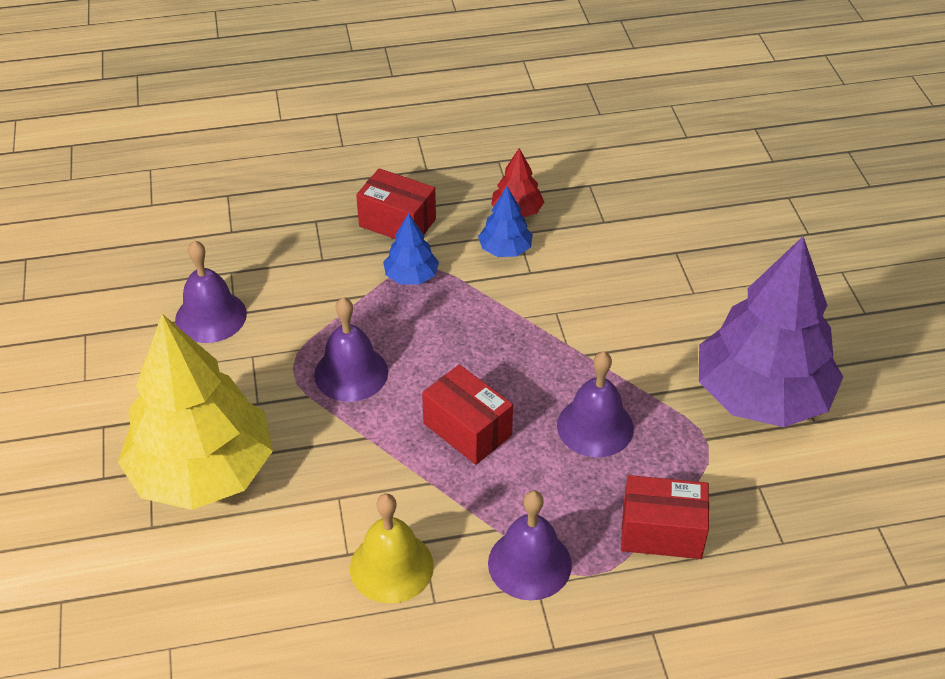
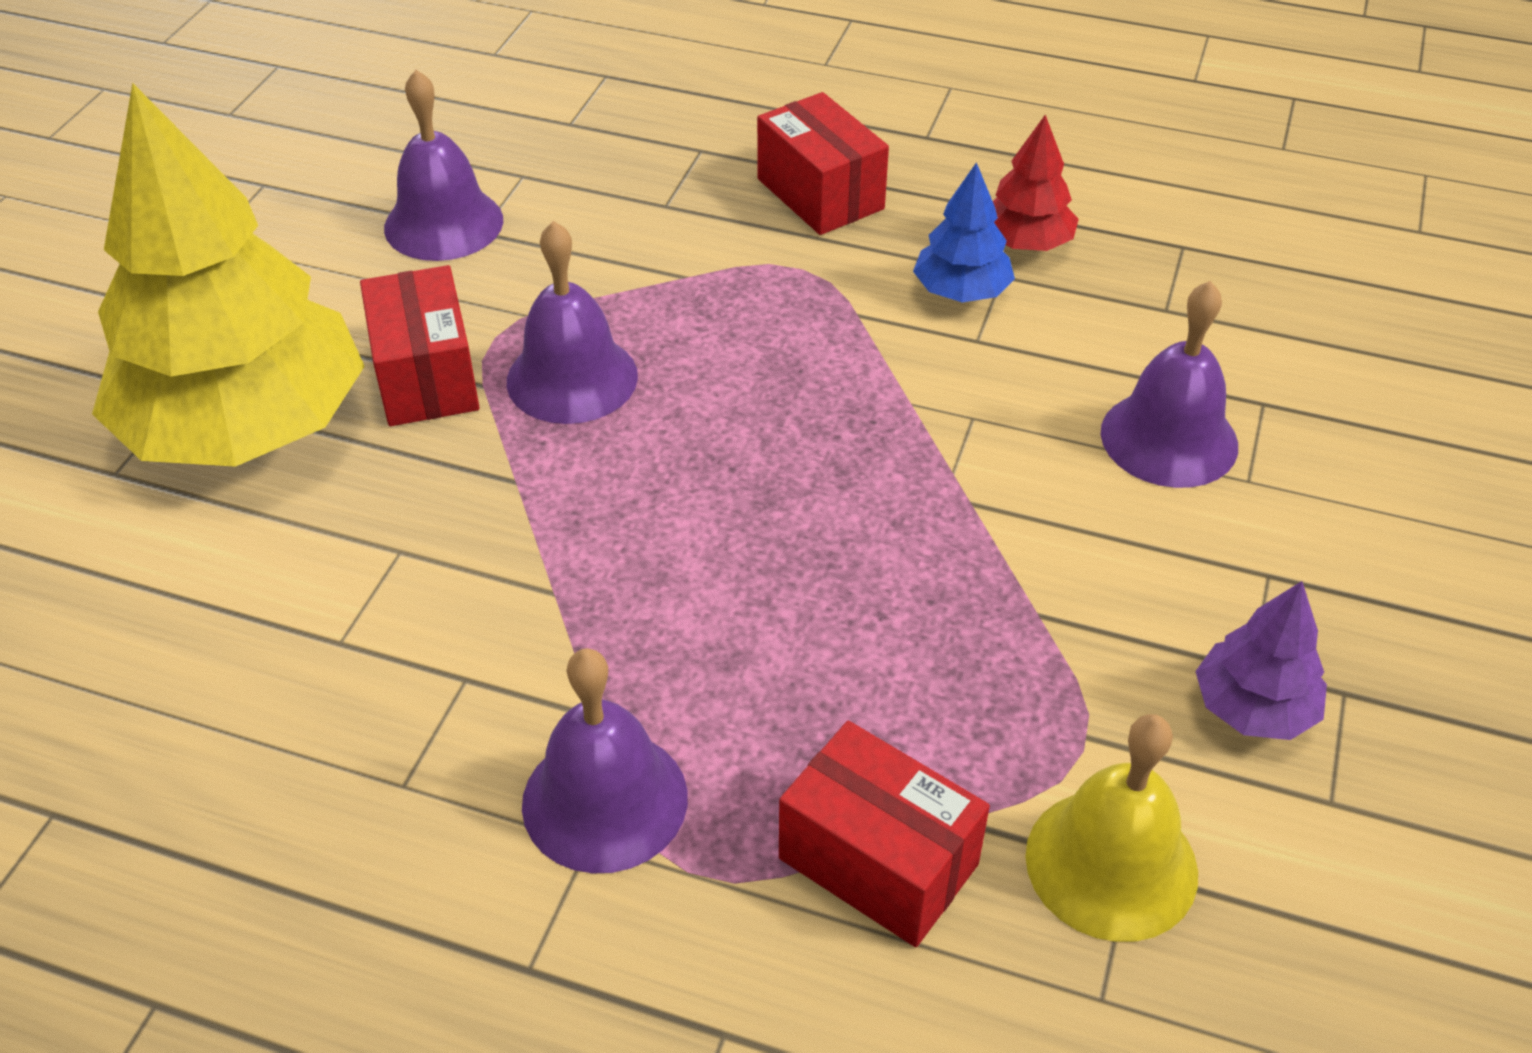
camera: 30 degrees right, 0 degrees up
yellow bell [350,494,434,604] -> yellow bell moved to [1025,714,1198,942]
blue tree [383,213,439,285] -> none
red box [422,364,513,465] -> red box moved to [360,265,480,426]
purple bell [557,351,634,458] -> purple bell moved to [1101,281,1238,488]
purple tree [699,236,843,427] -> purple tree [1195,581,1327,740], size x0.43

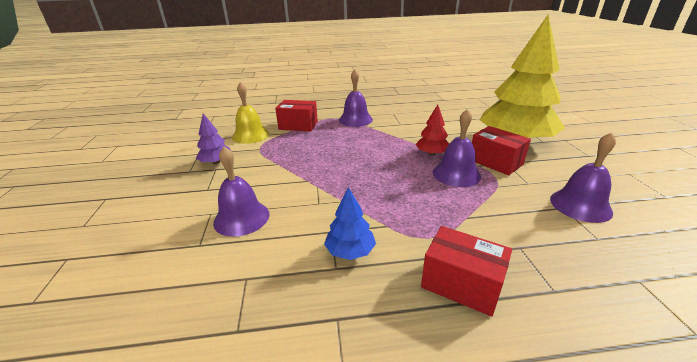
camera: 155 degrees right, 15 degrees down
red tree [993,115,1079,251] -> red tree moved to [415,104,449,156]

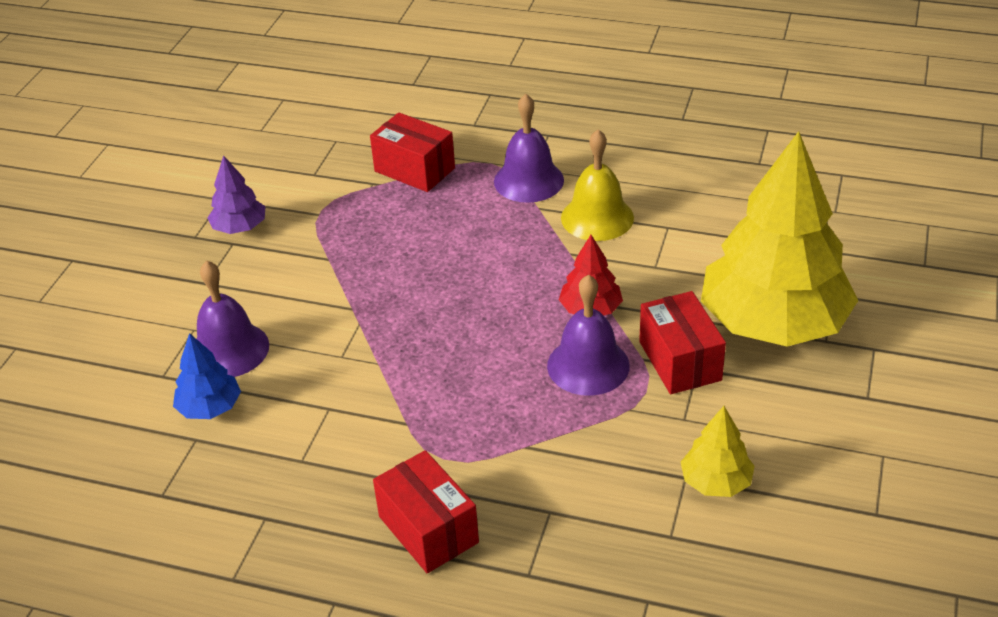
camera: 25 degrees right, 10 degrees up
yellow bell [232,82,269,144] -> yellow bell moved to [561,129,634,241]
blue tree [324,187,376,260] -> blue tree moved to [173,333,241,419]
purple bell [550,132,616,223] -> yellow tree [681,406,755,497]

